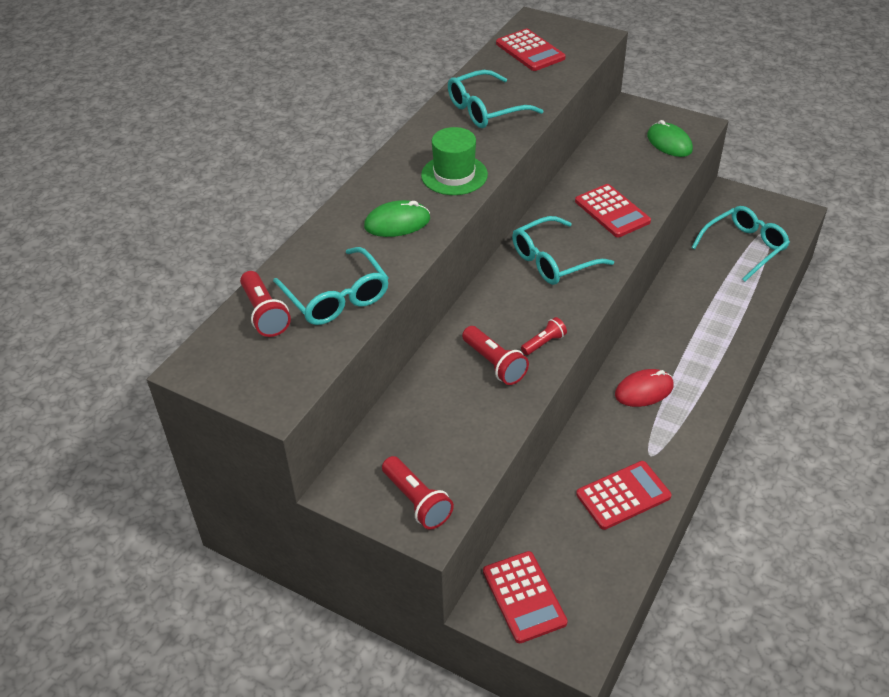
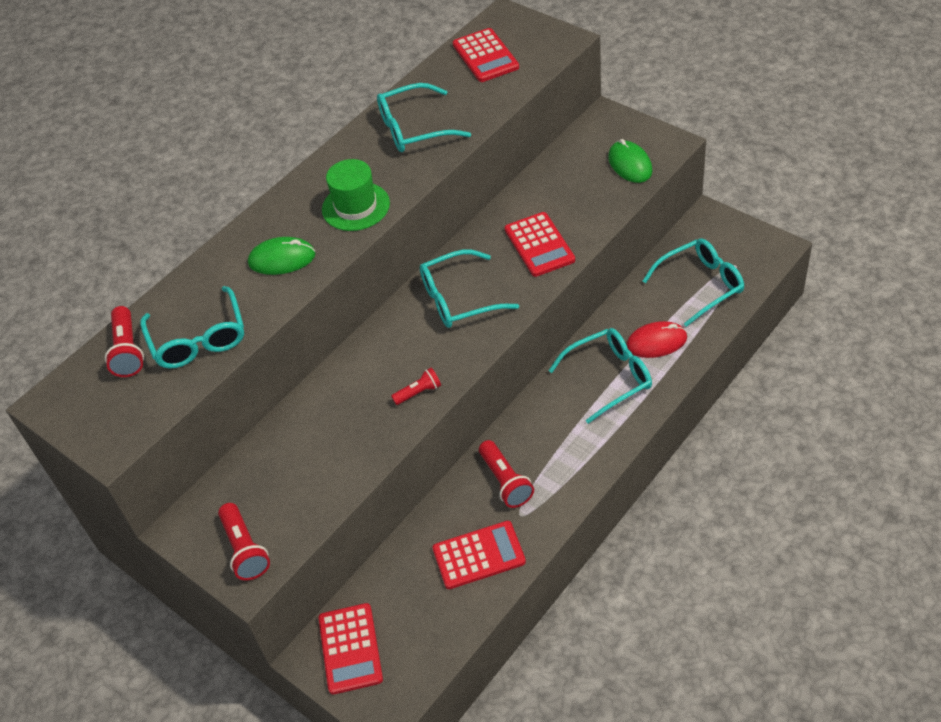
camera: 15 degrees right, 5 degrees up
red flashlight [462,326,529,385] -> red flashlight moved to [479,440,534,508]
red mouse [615,369,674,407] -> red mouse moved to [626,321,687,358]
none -> turquoise glasses [548,328,652,424]

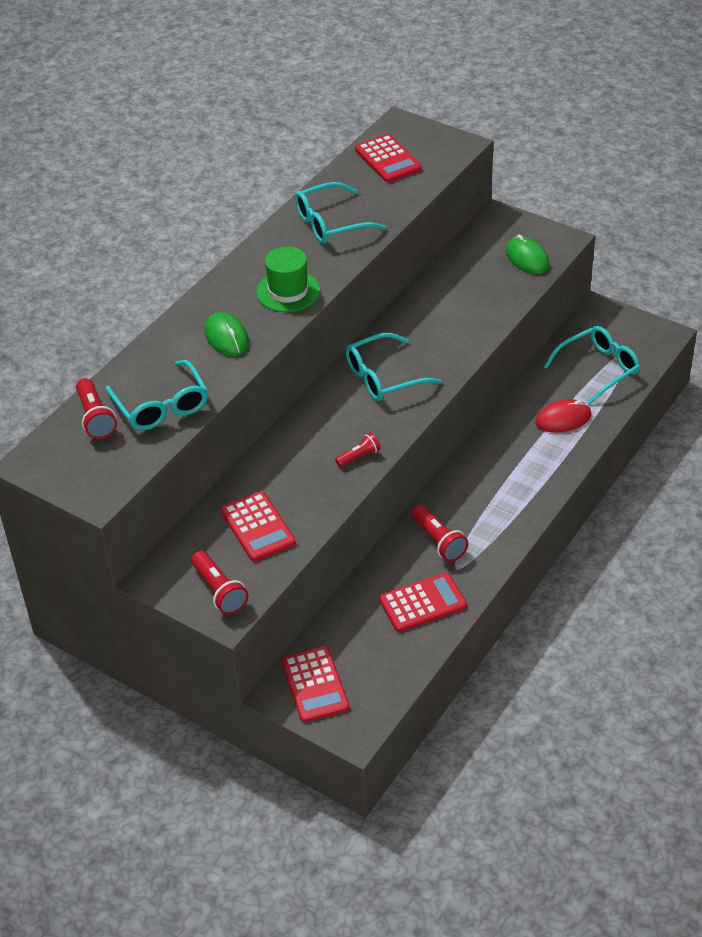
camera: 10 degrees left, 5 degrees down
green mouse [248,237,316,275] -> green mouse turned 75 degrees clockwise [205,312,249,356]
red calculator [505,212,575,277] -> red calculator moved to [220,491,296,561]
turquoise glasses [548,328,652,424] -> none

